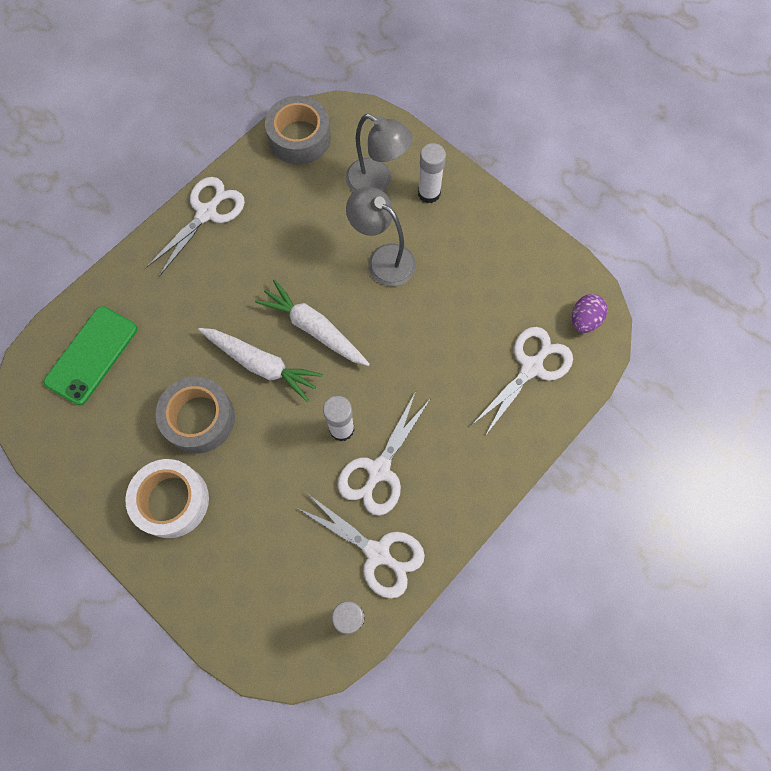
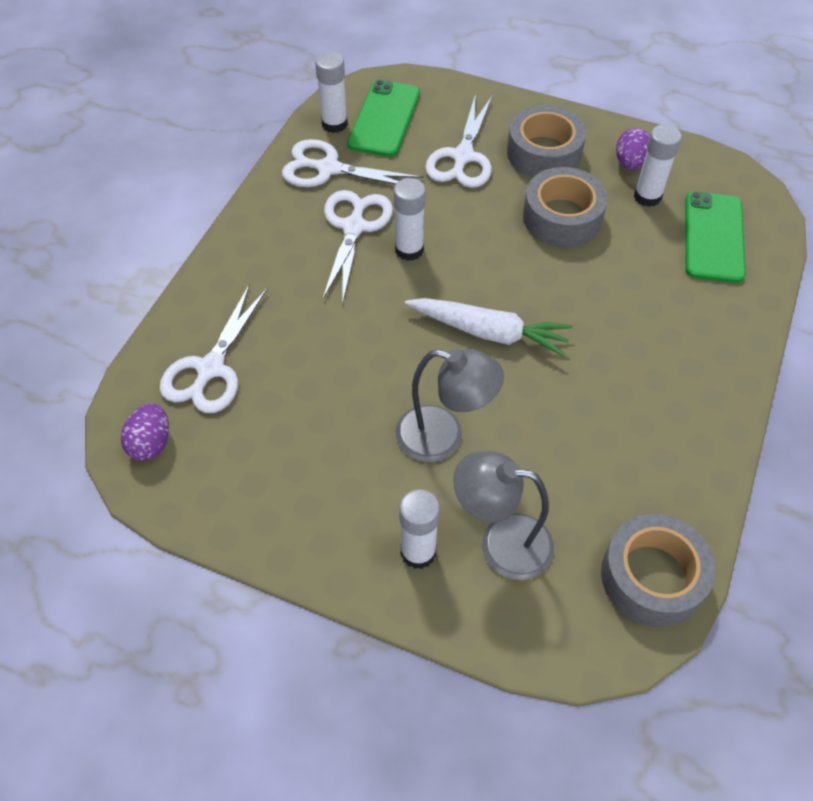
camera: 160 degrees right, 15 degrees down
white tape [125,459,209,538] -> grey tape [507,105,586,178]
white scissors [146,177,245,277] -> white scissors moved to [425,94,492,188]
white carrot [198,328,323,402] -> none
none -> green phone [347,80,420,157]
none -> purple egg [616,128,650,170]
none -> white glue stick [634,124,682,207]

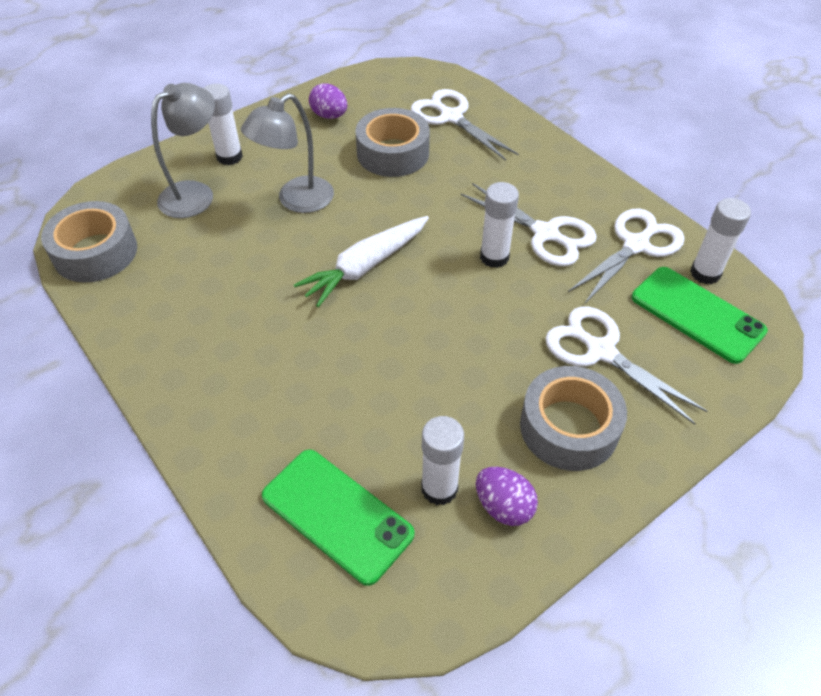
camera: 120 degrees right, 5 degrees down
purple egg [121,404,169,461] -> purple egg moved to [309,83,347,119]
grey tape [523,167,608,247] -> grey tape moved to [356,108,430,177]

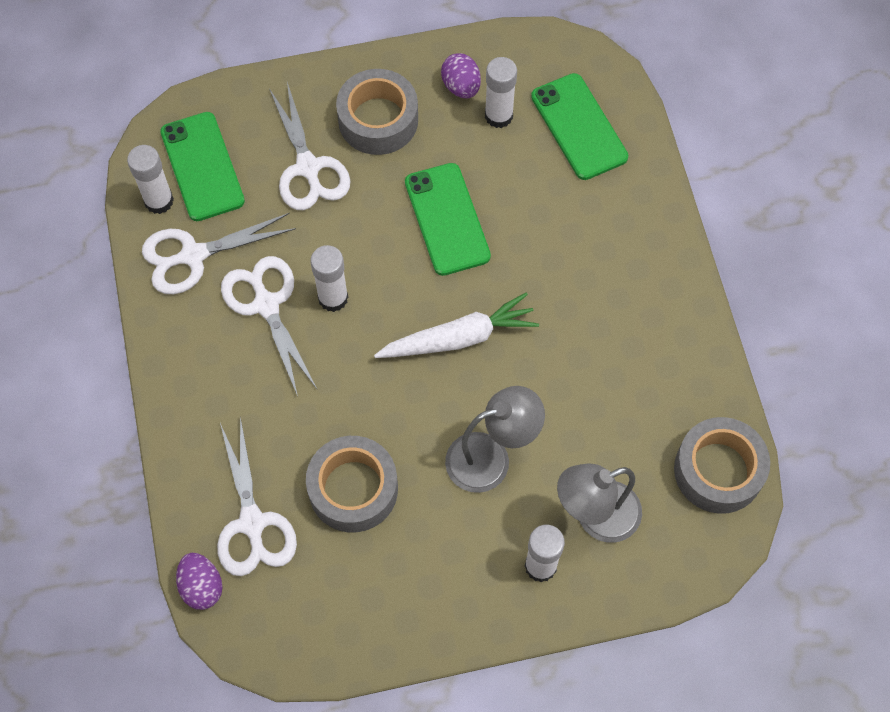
camera: 155 degrees left, 15 degrees up
purple egg [309,83,347,119] -> purple egg moved to [176,553,222,610]
none -> green phone [405,163,491,276]

